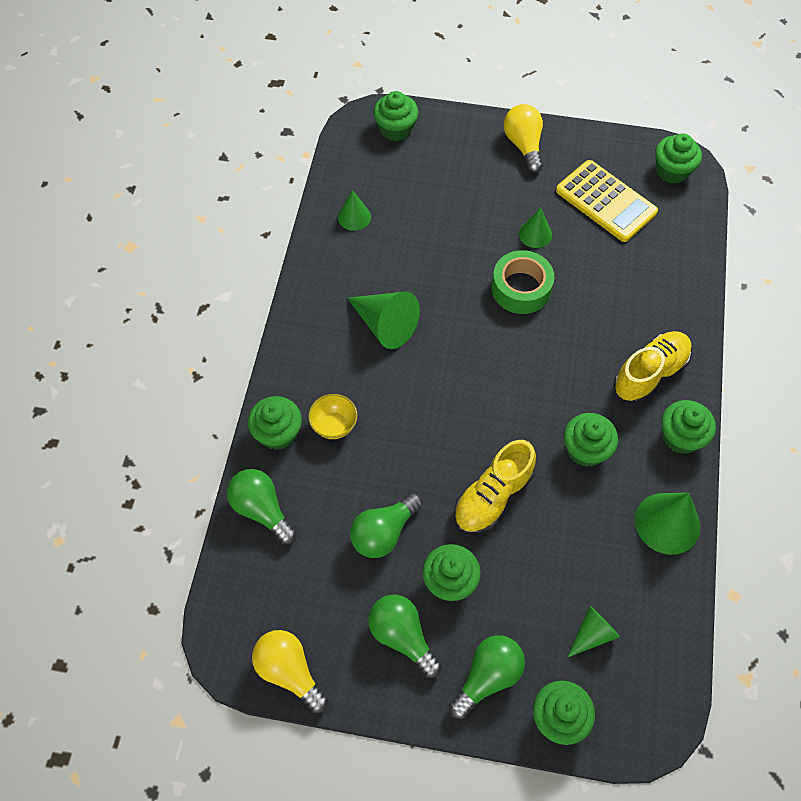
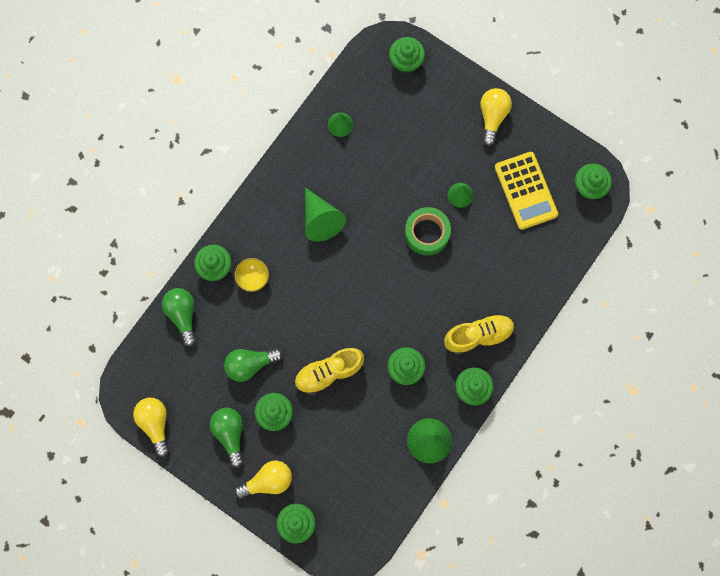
camera: 25 degrees right, 15 degrees up
green light bulb [449,635,525,719] -> yellow light bulb [234,460,292,499]
green cone [567,606,620,658] -> none

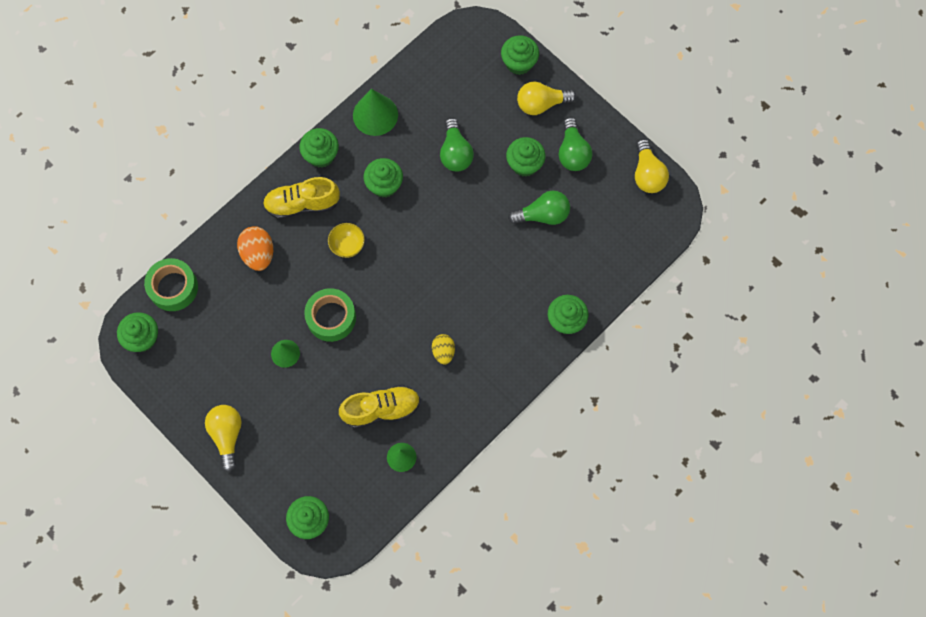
camera: 170 degrees left, 5 degrees down
green light bulb [162,288,196,347] -> green light bulb moved to [440,118,474,172]
yellow bowl [235,258,269,292] -> yellow bowl moved to [328,223,365,258]
yellow shoe [294,348,364,396] -> yellow shoe moved to [339,385,420,428]
green cone [305,188,346,242] -> yellow egg [432,334,455,365]
yellow light bulb [480,88,512,146] -> yellow light bulb turned 150 degrees clockwise [205,405,242,472]
yellow calculator [495,152,558,230] -> none
none -> green tape [144,258,198,311]
none -> orange egg [237,226,273,271]

